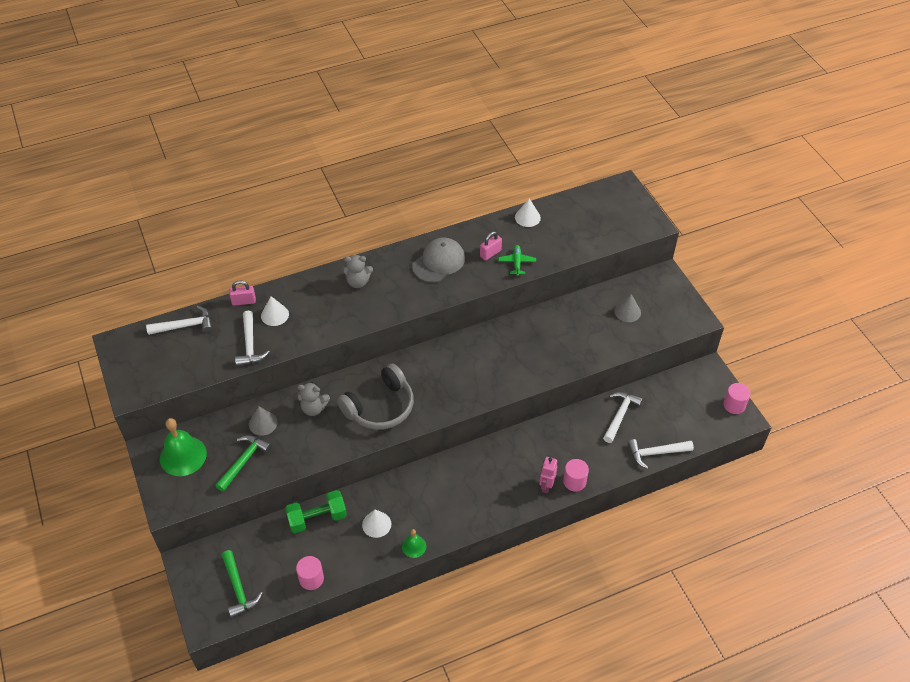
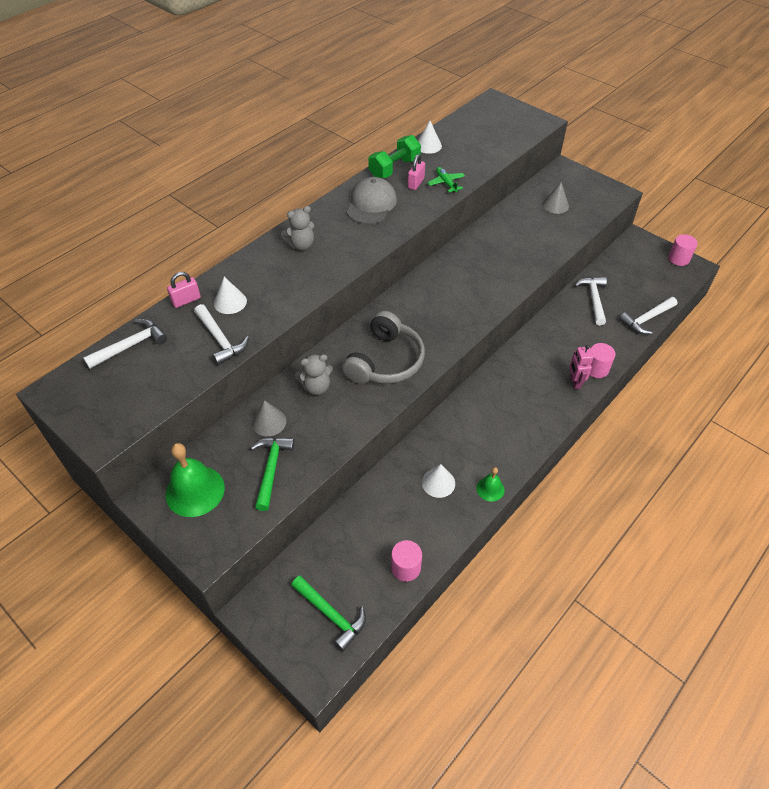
camera: 25 degrees left, 0 degrees up
green dumbbell [285,490,347,533] -> green dumbbell moved to [368,135,421,178]

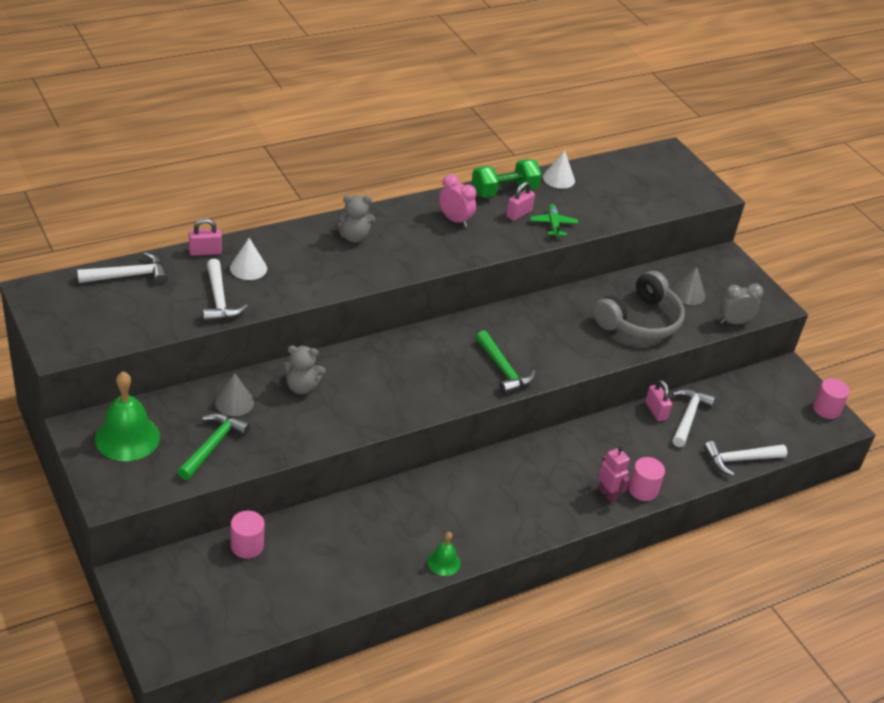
camera: 15 degrees right, 10 degrees down
green hammer [291,576,366,652] -> green hammer moved to [476,330,536,395]
grey headphones [342,311,425,384] -> grey headphones moved to [593,271,685,339]
grey cap [346,177,397,224] -> pink clock [439,174,477,227]
pink cylinder [391,540,422,582] -> pink cylinder moved to [231,511,265,559]
white cone [422,464,455,498] -> none
pink robot [569,345,594,389] -> pink robot turned 135 degrees clockwise [598,446,630,503]
none -> pink padlock [645,380,672,421]
none -> grey clock [720,283,764,324]

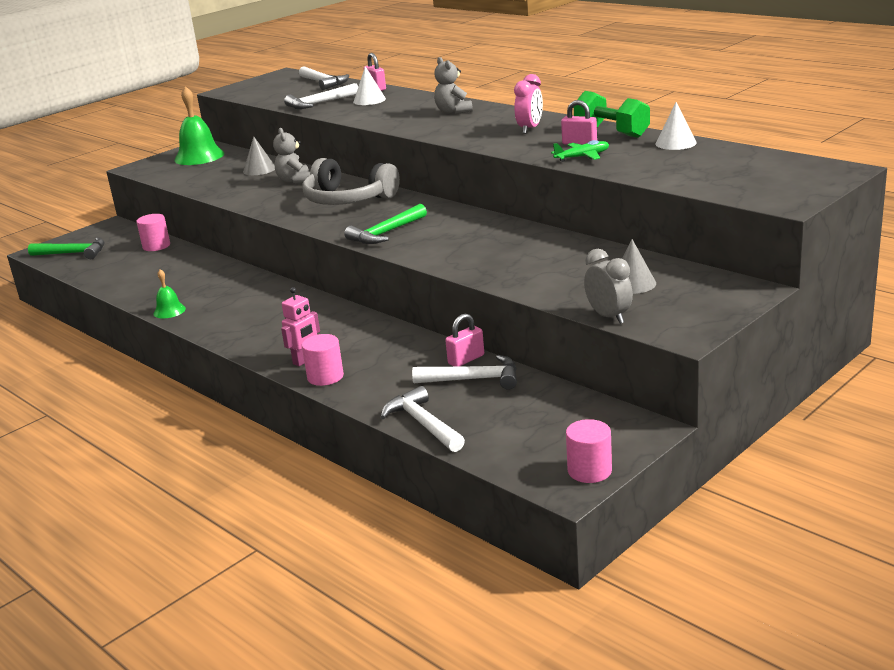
camera: 80 degrees right, 15 degrees down
green hammer [177,413,250,480] -> green hammer moved to [28,237,105,259]
grey headphones [593,271,685,339] -> grey headphones moved to [302,158,400,205]

